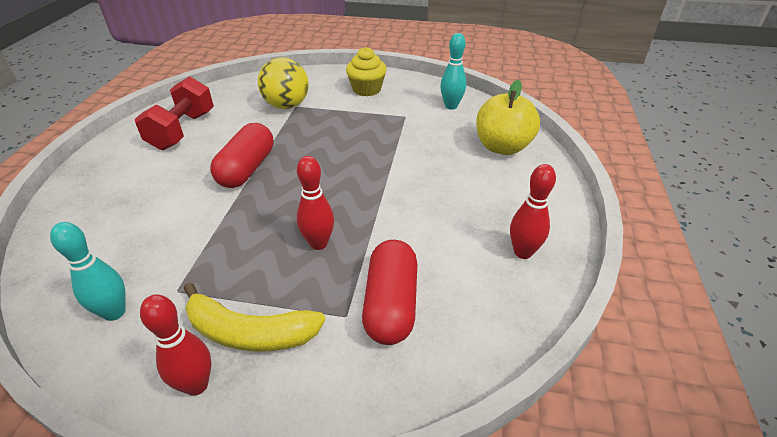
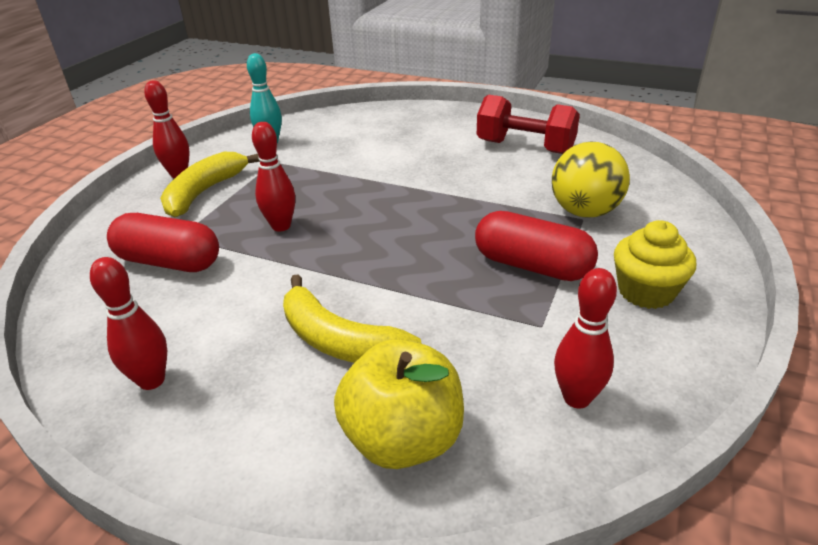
camera: 105 degrees right, 5 degrees down
red capsule [210,123,273,188] -> red capsule moved to [475,211,598,281]
turquoise bowling pin [440,33,466,110] -> red bowling pin [554,268,617,409]
none -> yellow banana [283,274,421,363]

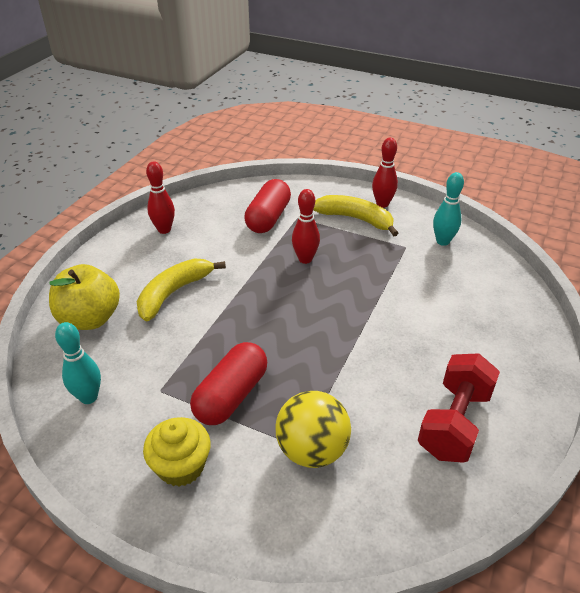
camera: 90 degrees right, 5 degrees up
red bowling pin [554,268,617,409] -> turquoise bowling pin [55,322,101,404]

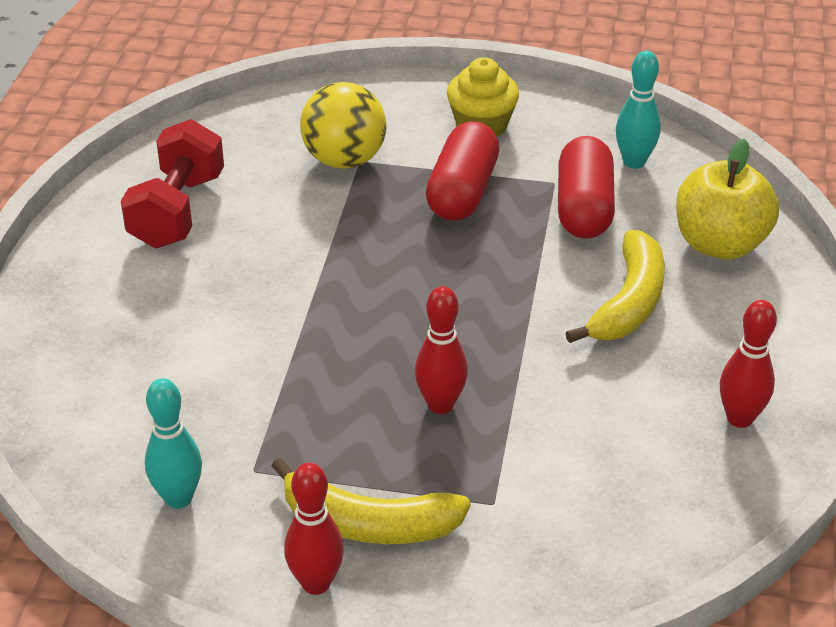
camera: 165 degrees right, 0 degrees up
red capsule [244,179,291,233] -> red capsule moved to [558,136,615,239]

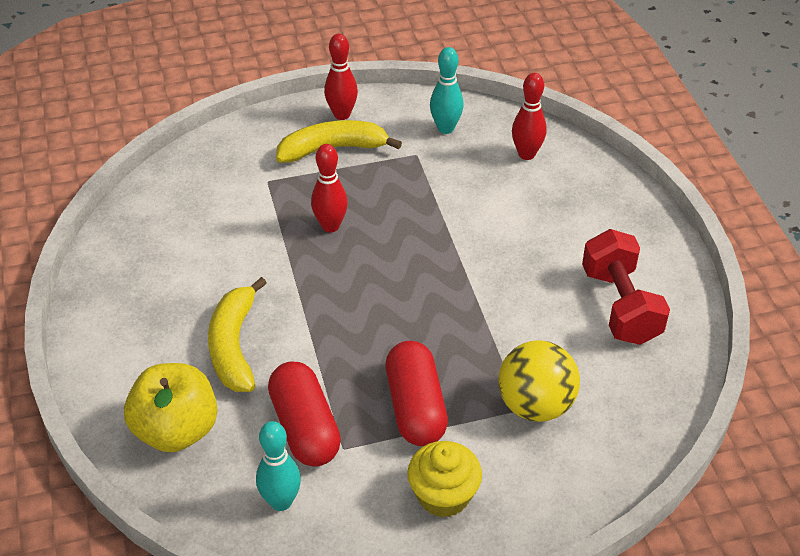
camera: 155 degrees right, 5 degrees up
red bowling pin [720,300,777,428] -> red bowling pin moved to [512,73,547,160]

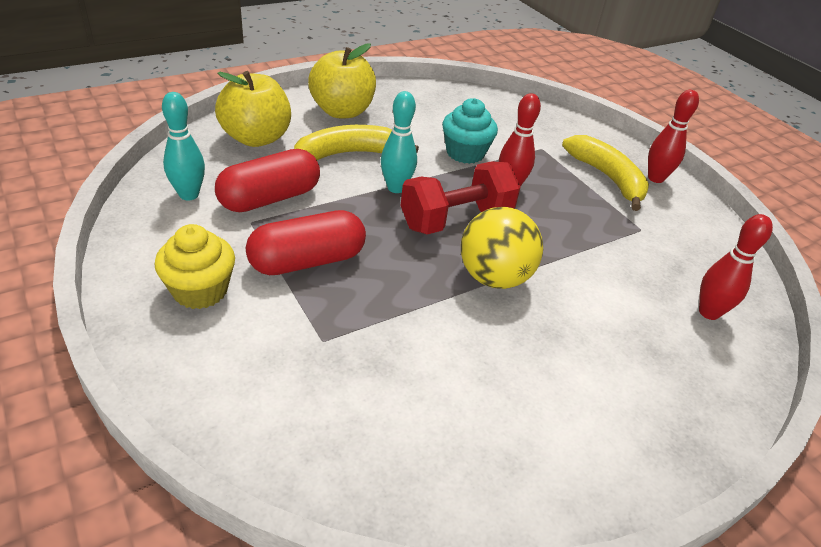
camera: 70 degrees right, 5 degrees down
turquoise bowling pin [430,47,464,134] -> turquoise bowling pin moved to [381,91,417,193]
yellow ball [498,340,580,422] -> yellow ball moved to [461,207,543,289]
red dumbbell [582,229,670,345] -> red dumbbell moved to [401,161,521,234]
none -> yellow apple [308,43,376,118]
none -> turquoise cupcake [442,98,498,164]

